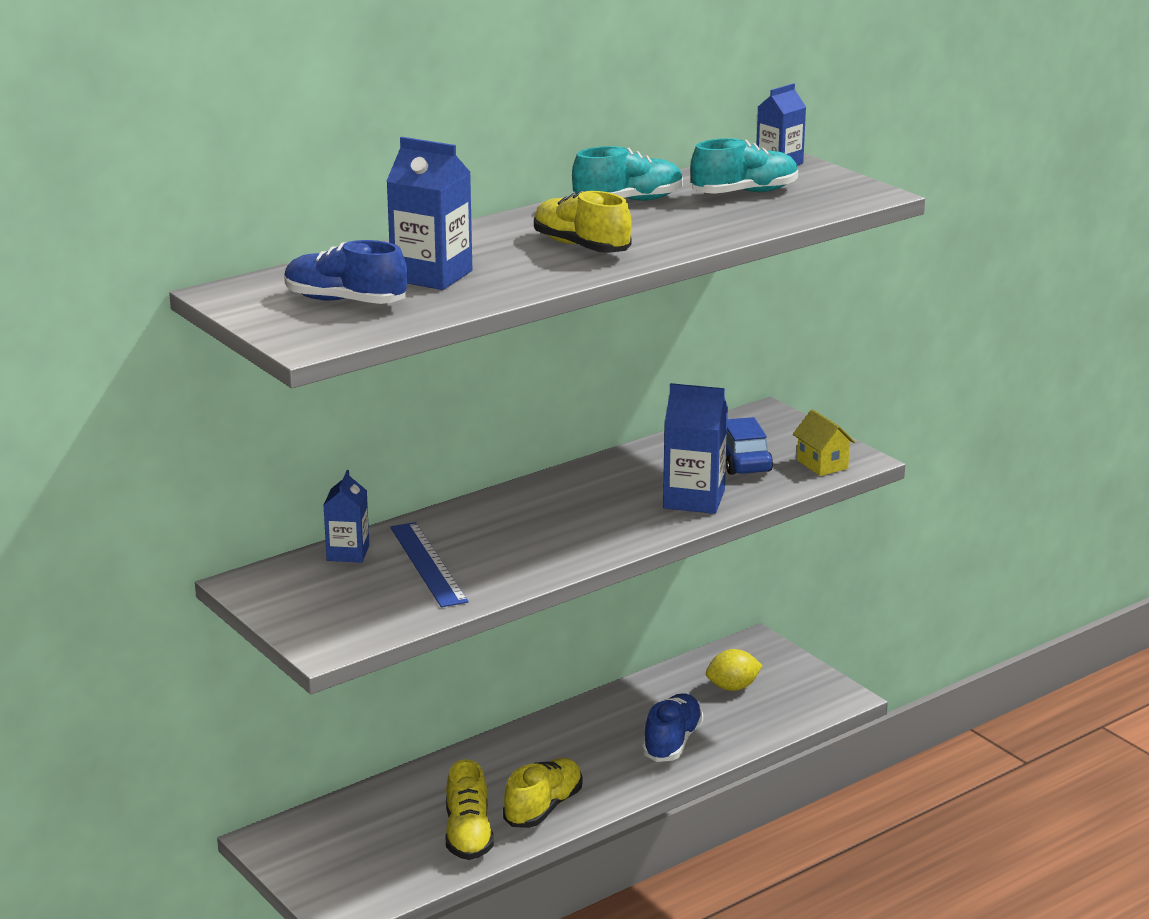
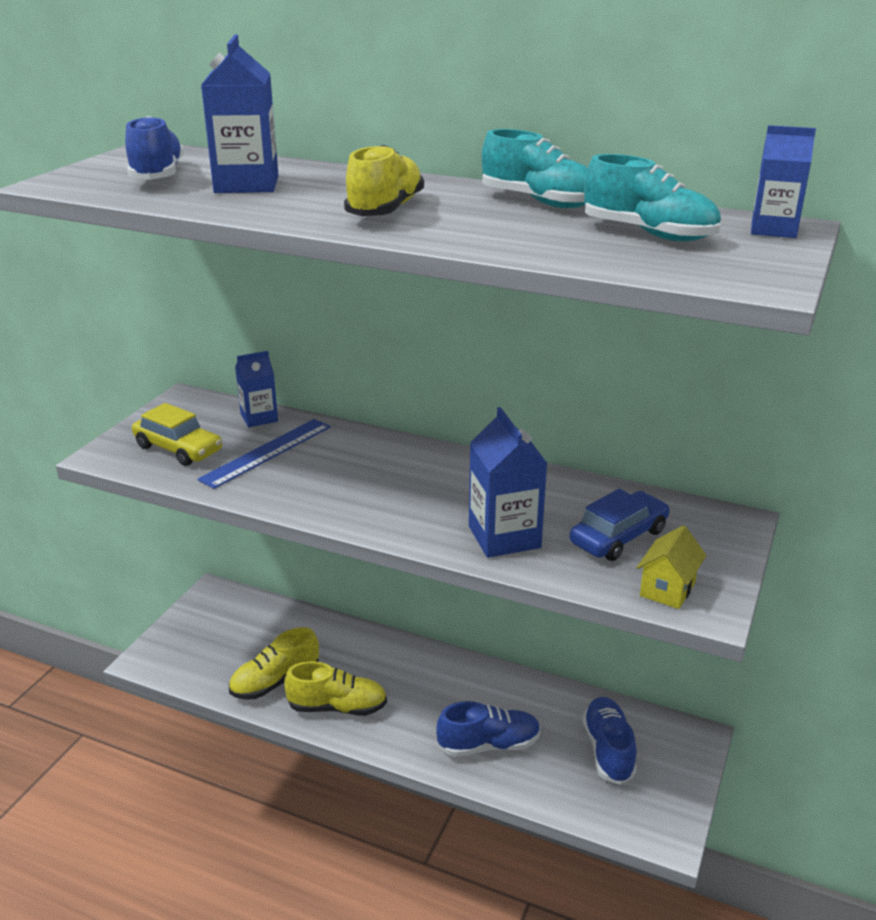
camera: 60 degrees right, 5 degrees up
yellow lemon [706,649,763,691] -> blue shoe [582,697,637,785]
none -> yellow car [132,403,222,466]

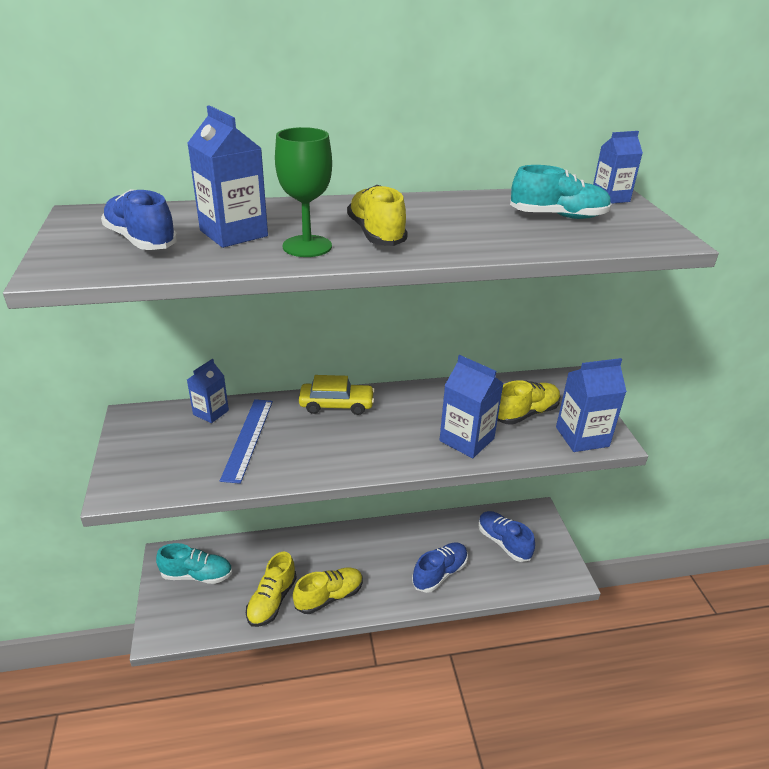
camera: 35 degrees left, 5 degrees up
yellow car [132,403,222,466] -> yellow car moved to [299,375,375,415]
turquoise shoe [482,129,588,208] -> turquoise shoe moved to [156,543,232,584]
blue car [570,489,670,561] -> yellow shoe [497,380,560,425]
yellow house [637,525,706,609] -> blue carton [556,358,627,452]
none -> green goblet [275,127,332,257]

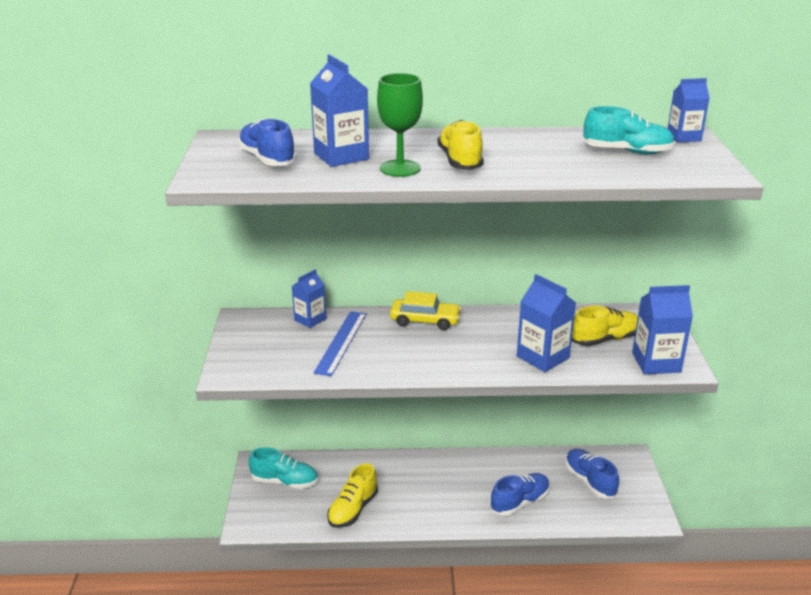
camera: 10 degrees right, 5 degrees down
yellow shoe [293,568,363,614] -> none

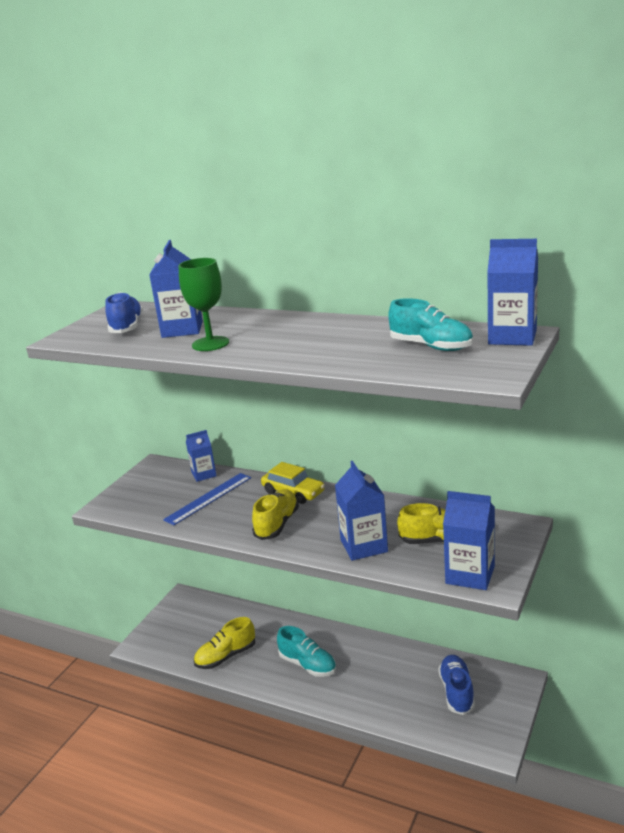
camera: 30 degrees right, 5 degrees down
turquoise shoe [249,447,318,489] -> turquoise shoe moved to [277,626,336,677]
yellow shoe [437,120,484,170] -> yellow shoe moved to [252,489,299,540]
blue shoe [490,473,550,516] -> none
blue carton [668,78,710,143] -> blue carton [487,239,538,346], size x1.54

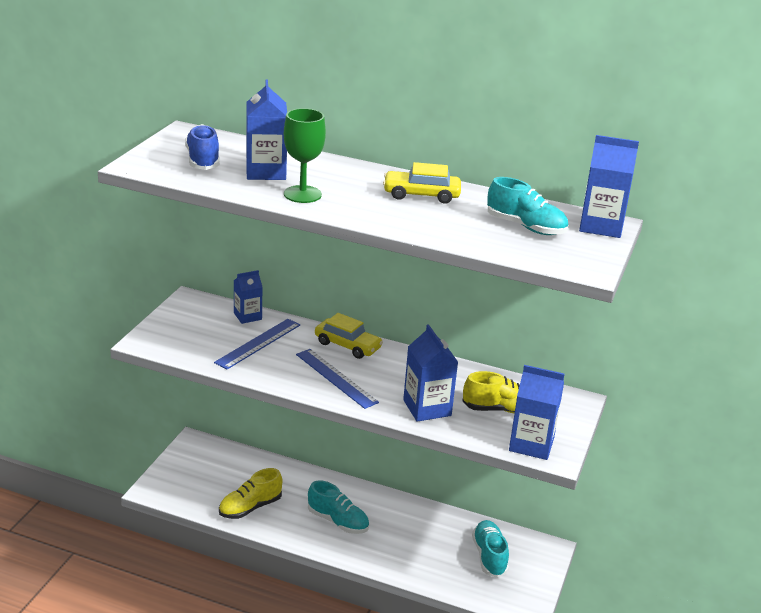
camera: 10 degrees left, 5 degrees up
yellow shoe [252,489,299,540] -> blue ruler [296,349,379,409]
blue shoe [438,655,475,715] -> turquoise shoe [472,520,509,578]
none -> yellow car [383,162,461,204]

